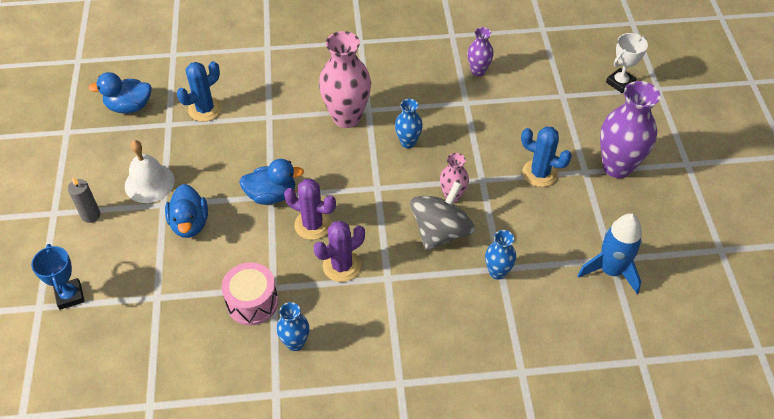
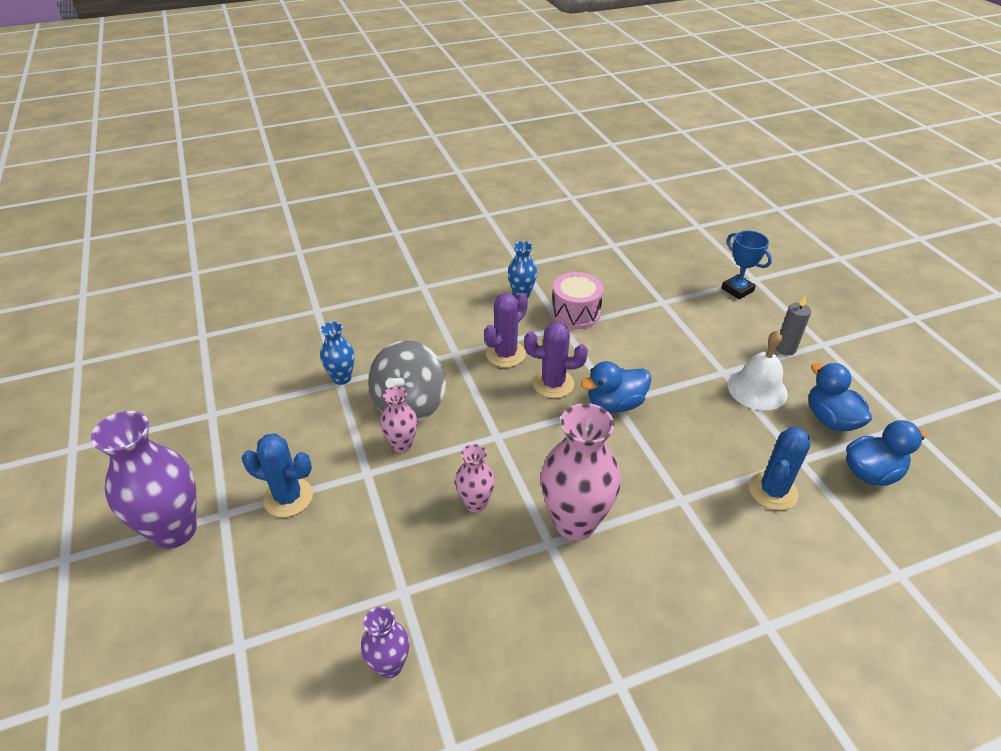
camera: 165 degrees right, 10 degrees down
blue duck [165,184,208,238] -> blue duck moved to [808,363,872,432]
blue vase [395,99,423,148] -> pink vase [455,444,495,513]
blue rocket [577,213,642,294] -> none
white trophy [606,33,648,93] -> none

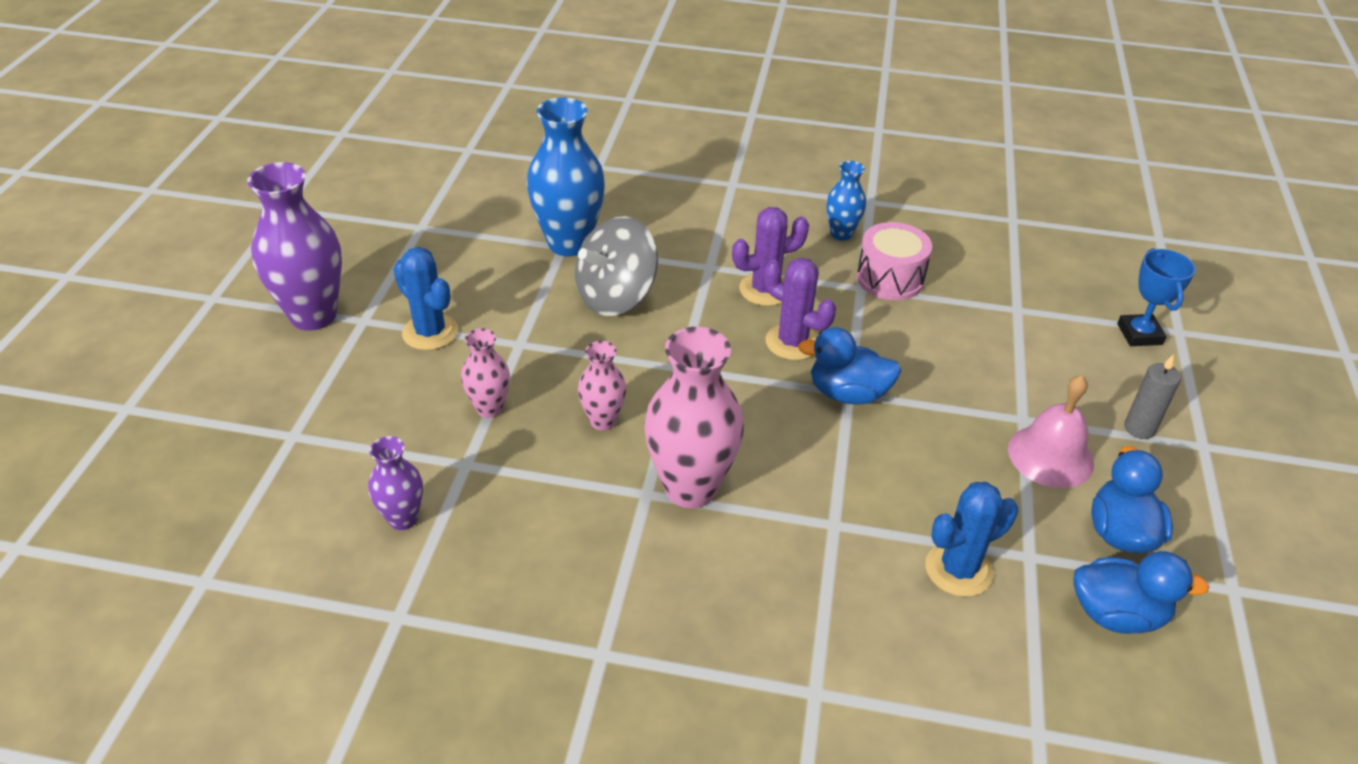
camera: 30 degrees right, 0 degrees up
blue vase [320,321,354,385] -> blue vase [527,97,605,256], size x1.88
pink vase [380,387,417,453] -> pink vase moved to [461,328,510,418]
white bell [728,330,788,410] -> pink bell [1008,375,1094,488]

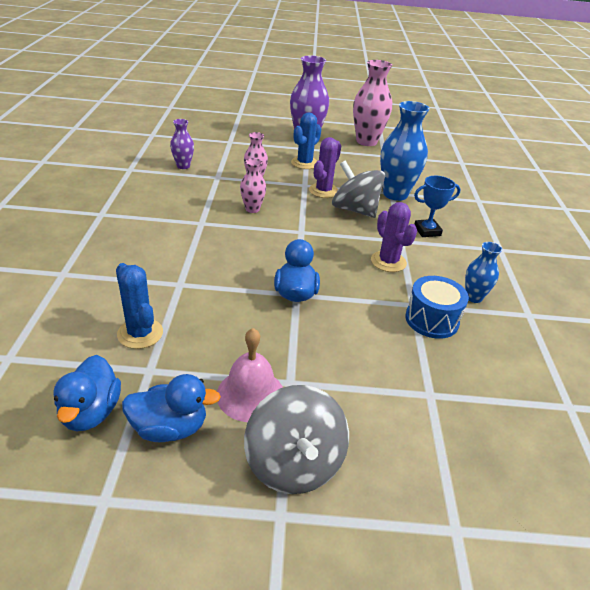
camera: 80 degrees right, 5 degrees down
pink vase [644,327,744,508] -> pink vase moved to [353,60,392,146]
purple cactus [764,258,836,360] -> purple cactus moved to [309,137,341,198]
pink drum [856,222,932,300] -> blue drum [405,276,469,339]
blue trophy [1117,248,1196,346] -> blue trophy moved to [414,176,461,237]
grey candle [1124,354,1181,439] -> grey spinning top [244,385,349,494]

